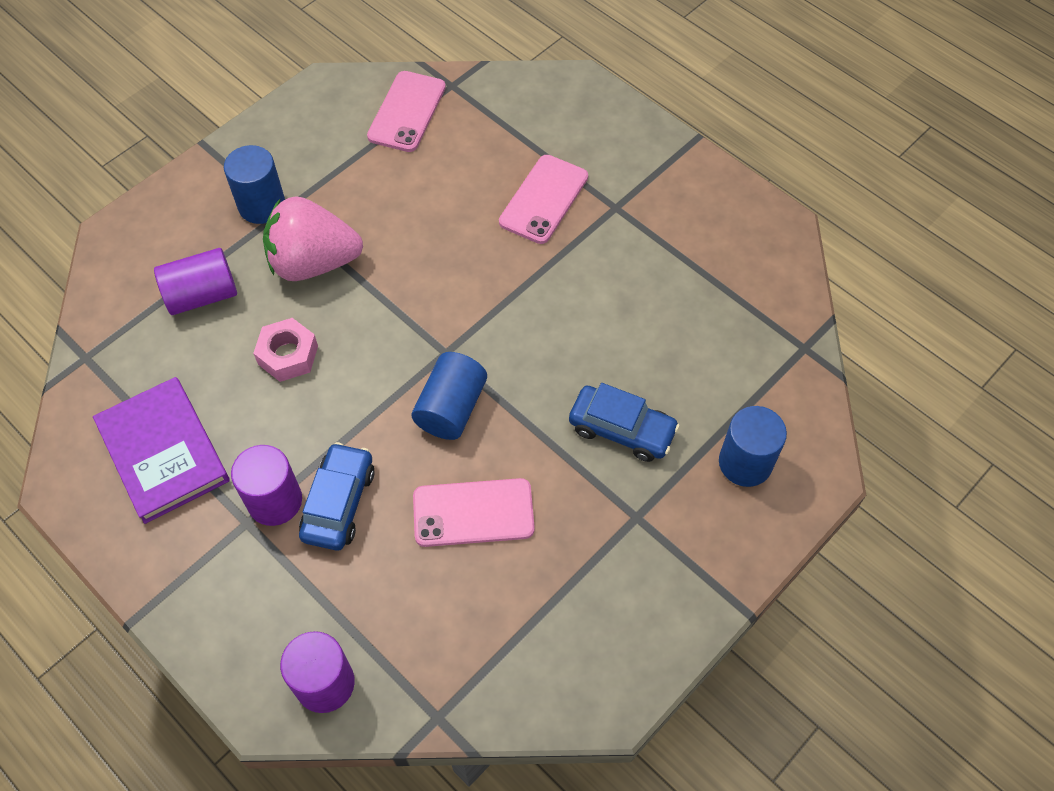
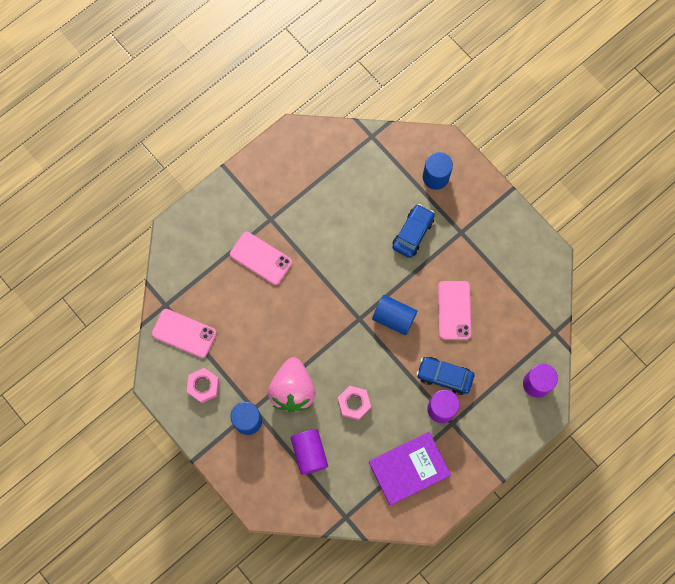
camera: 85 degrees left, 15 degrees up
none -> pink nut [187,368,219,403]

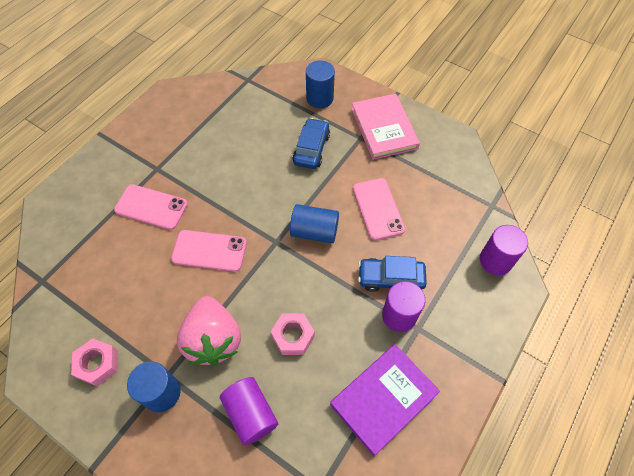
camera: 15 degrees left, 15 degrees down
pink phone [152,309,216,358] -> pink phone moved to [171,230,247,272]
none -> pink book [352,94,420,160]

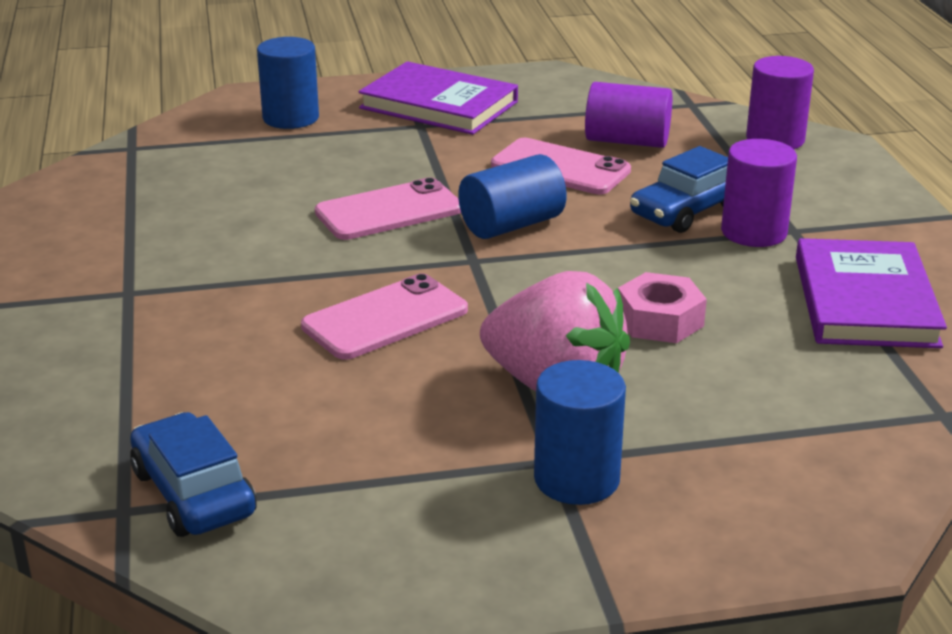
camera: 45 degrees left, 30 degrees down
pink nut [71,338,118,386] -> none
pink phone [114,184,188,230] -> pink phone moved to [315,178,461,240]
purple cylinder [220,377,278,446] -> purple cylinder moved to [585,82,672,148]
blue car [293,118,330,169] -> blue car moved to [130,412,256,537]
pink book [352,94,420,160] -> purple book [358,61,518,135]

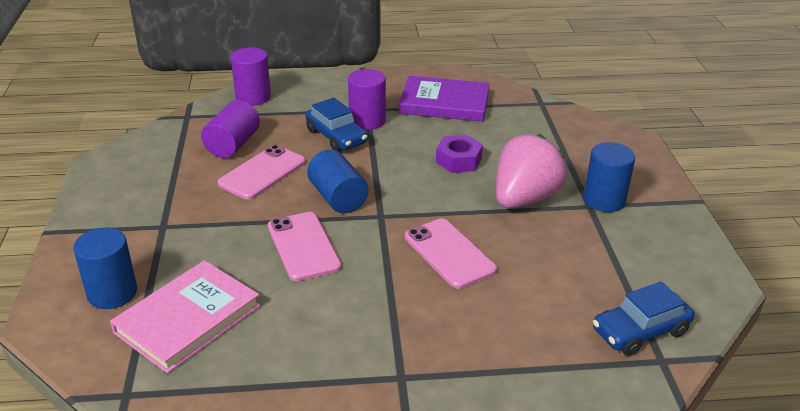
camera: 85 degrees left, 5 degrees up
purple book [358,61,518,135] -> none
pink nut [618,272,707,343] -> purple nut [436,135,483,173]
none -> pink book [110,260,261,374]

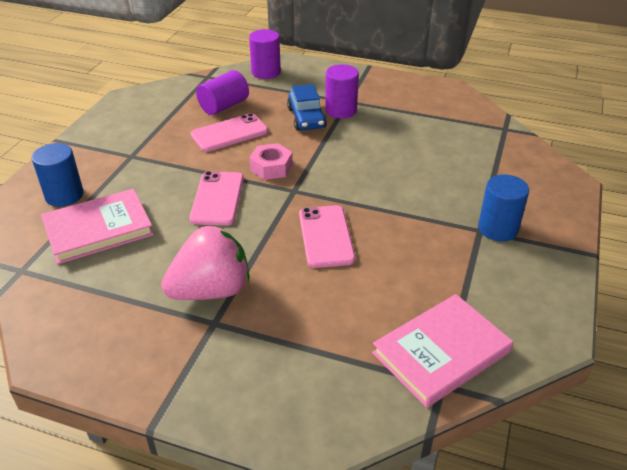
camera: 25 degrees right, 5 degrees up
blue cylinder [307,150,368,213] -> pink nut [249,143,293,180]
purple book [399,76,489,122] -> none
purple nut [436,135,483,173] -> none
pink strawberry [496,134,567,208] -> pink strawberry moved to [161,225,250,300]
blue car [593,281,694,356] -> pink book [372,294,513,408]

